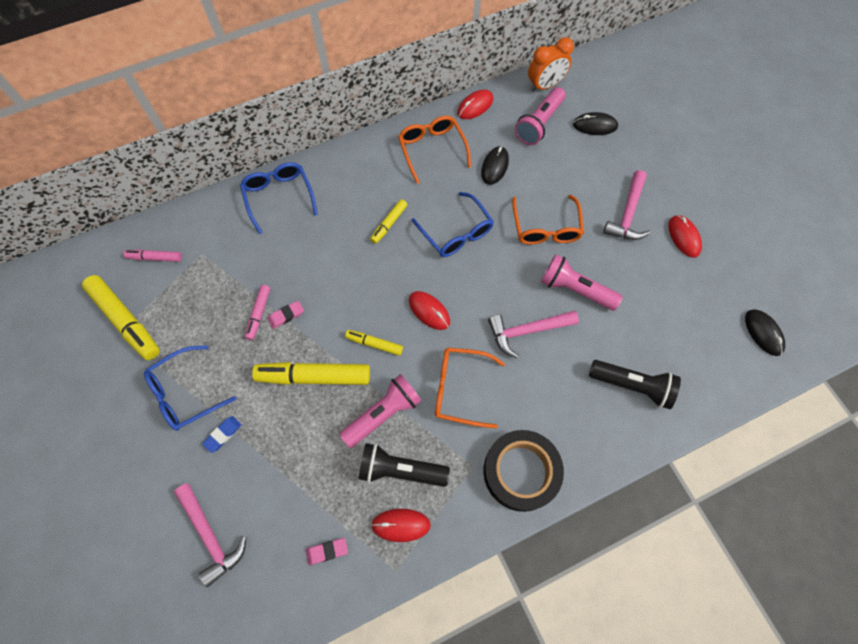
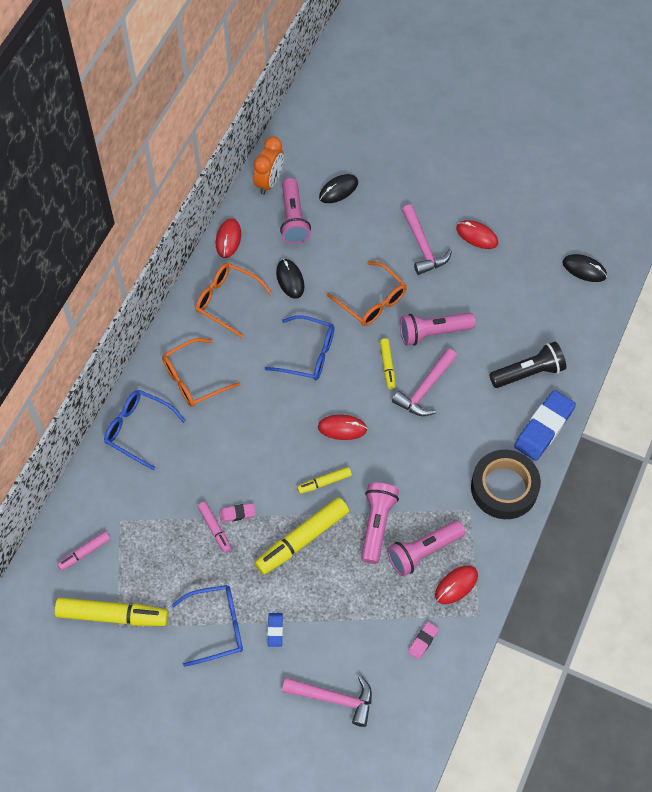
camera: 40 degrees left, 5 degrees down
blue glasses [144,345,236,431] -> blue glasses turned 120 degrees counterclockwise [172,585,243,667]
pink eraser [268,301,304,329] -> pink eraser turned 60 degrees clockwise [219,503,256,523]
black flashlight [358,443,450,487] -> pink flashlight [387,520,465,576]
yellow marker [370,199,407,244] -> yellow marker moved to [380,339,396,389]
orange glasses [435,347,505,428] -> orange glasses moved to [162,338,240,407]
none -> blue eraser [514,390,576,461]

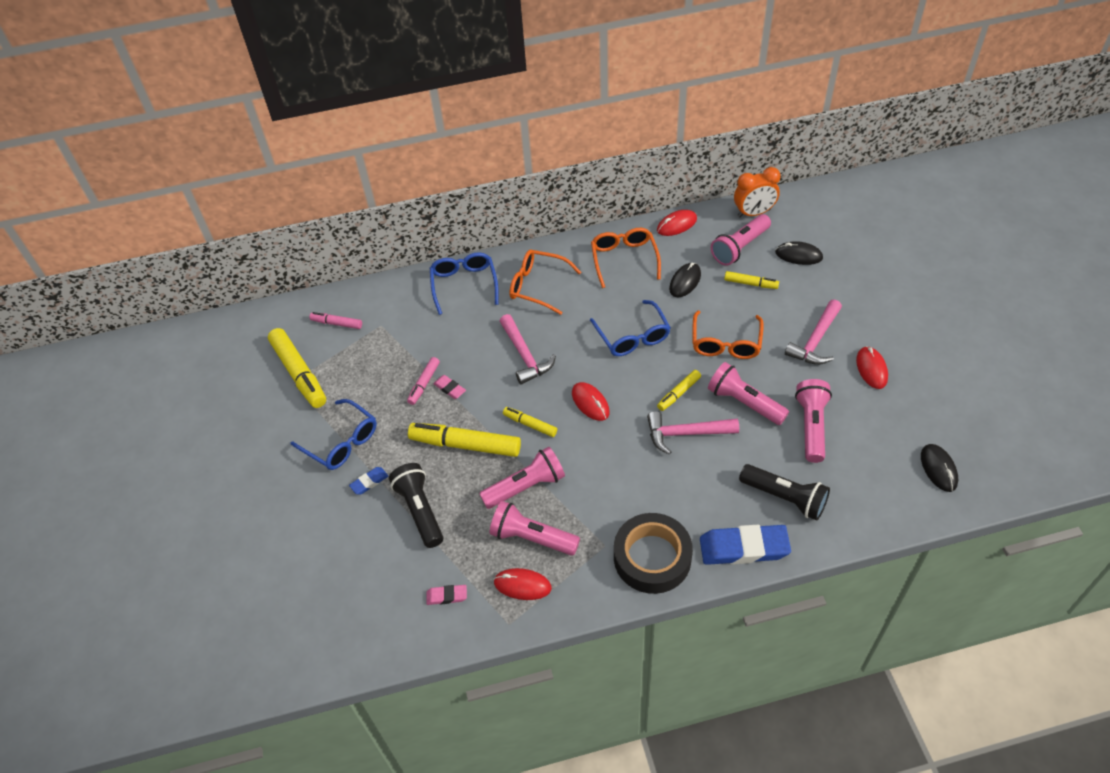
camera: 55 degrees right, 10 degrees down
pink hammer [282,676,372,727] -> pink hammer moved to [499,314,556,384]
none -> black flashlight [389,463,443,548]
none -> yellow marker [724,271,779,289]
none -> pink flashlight [795,379,832,463]

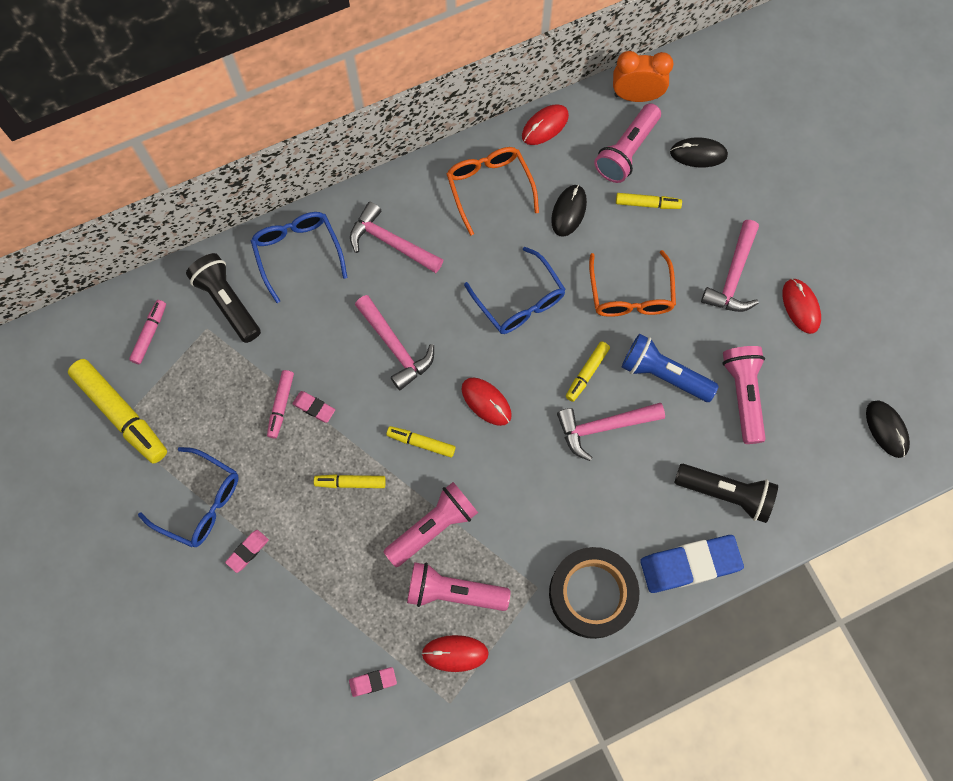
camera: 15 degrees left, 20 degrees up
pink marker [309,312,362,329] -> pink marker turned 105 degrees clockwise [129,300,166,364]
blue eraser [349,467,388,495] -> pink eraser [225,530,269,573]
black flashlight [389,463,443,548] -> black flashlight moved to [186,253,261,343]
yellow marker [408,423,521,457] -> yellow marker [314,474,386,488], size x0.53
orange glasses [510,250,581,315] -> pink hammer [350,202,443,273]
pink flashlight [708,362,789,425] -> blue flashlight [622,334,719,402]
orange clock [734,167,781,218] -> orange clock turned 150 degrees counterclockwise [613,51,674,102]

